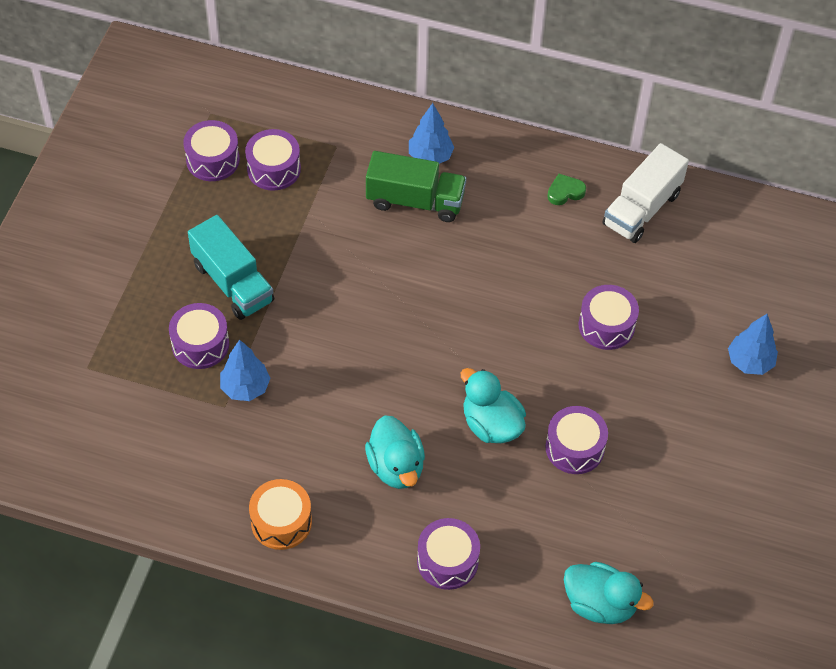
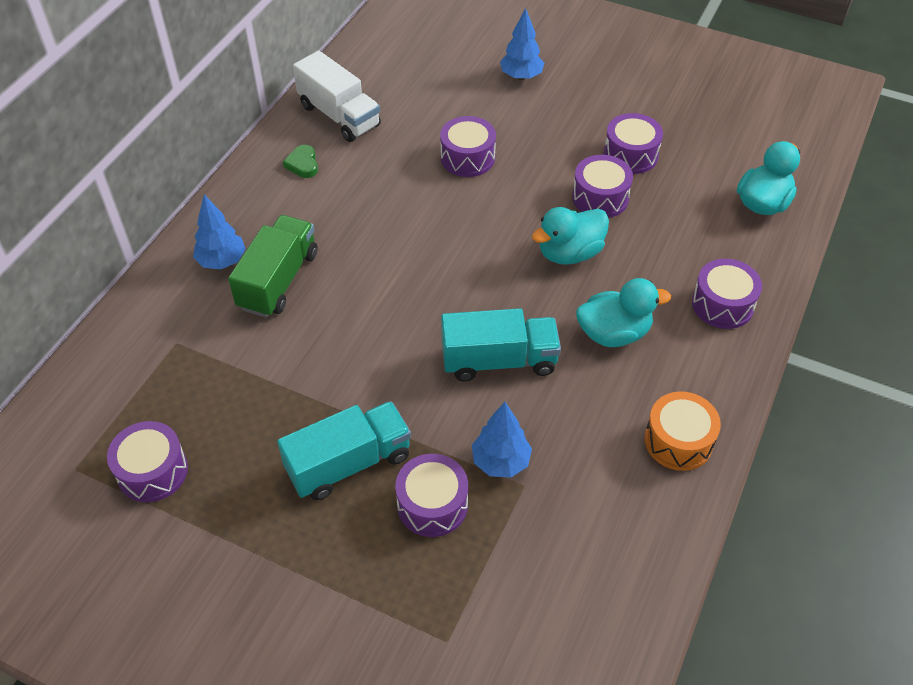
camera: 80 degrees left, 5 degrees down
purple drum [245,129,301,191] -> purple drum moved to [604,113,663,174]
none -> turquoise truck [441,308,561,382]

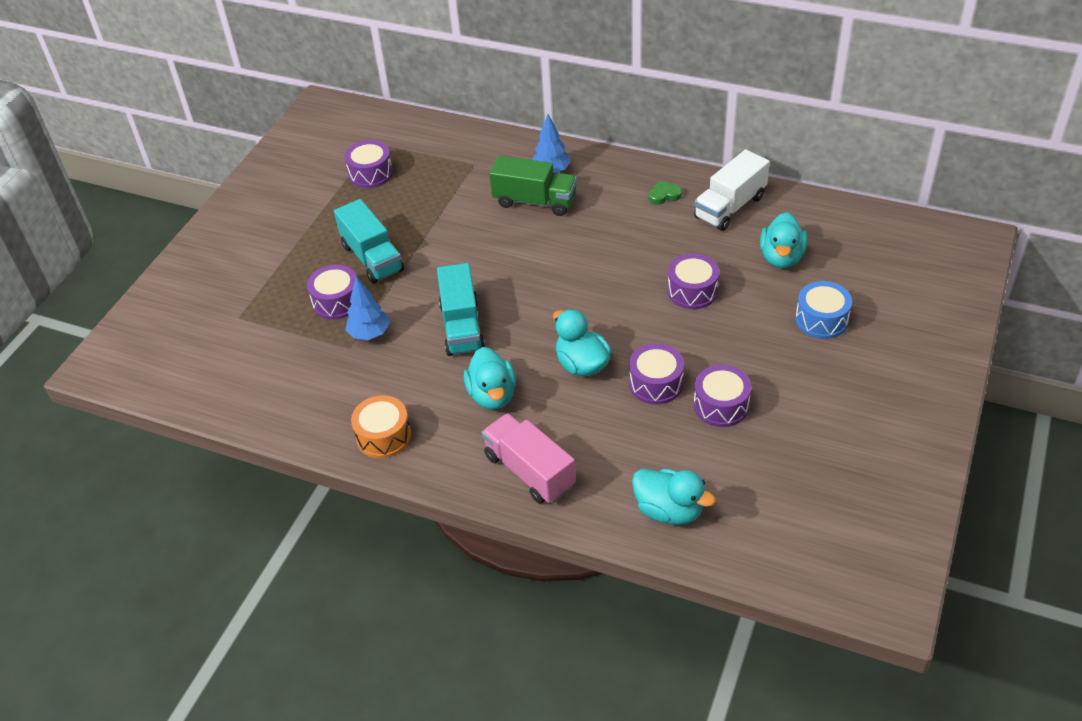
camera: 90 degrees right, 5 degrees down
blue tree [500,8,544,80] -> blue drum [795,281,852,339]
purple drum [692,259,762,329] -> pink truck [482,413,576,504]
none -> turquoise duck [760,212,808,268]

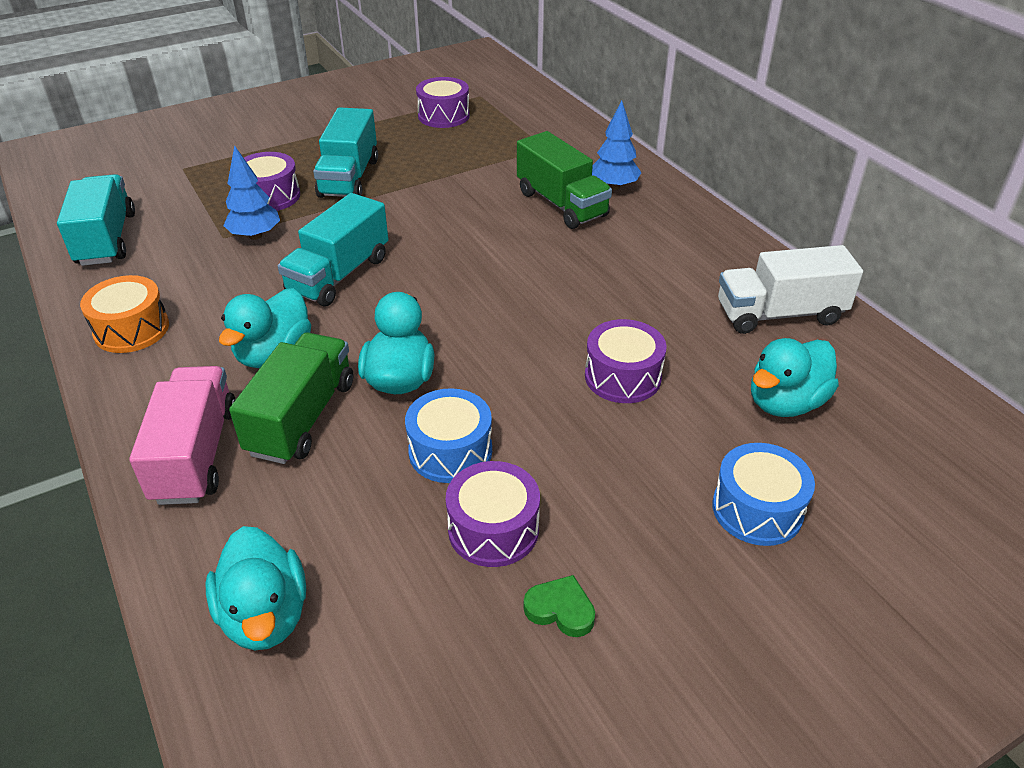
camera: 35 degrees right, 5 degrees down
purple drum [629,344,684,404] -> blue drum [405,388,492,483]
green heart [648,181,682,205] -> green heart moved to [524,575,595,637]
none -> turquoise truck [57,174,135,266]
none -> green truck [229,333,353,464]

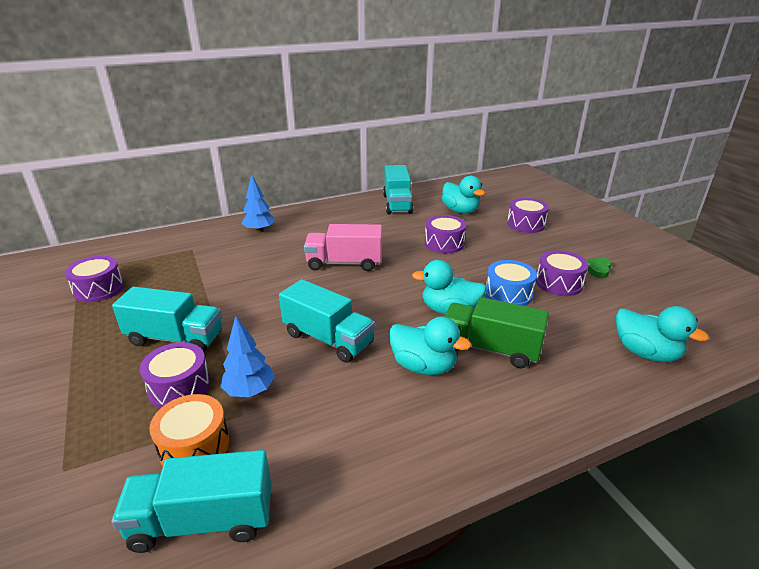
camera: 85 degrees left, 10 degrees down
orange drum [80,275,169,353] -> orange drum moved to [149,394,229,466]
pink truck [129,366,236,505] -> pink truck moved to [304,224,382,271]
turquoise duck [205,526,306,650] -> turquoise duck turned 60 degrees clockwise [616,306,709,362]
green truck [517,131,612,229] -> none
blue drum [712,443,815,546] -> purple drum [507,198,549,233]
white truck [718,245,863,334] -> turquoise truck [383,165,414,214]

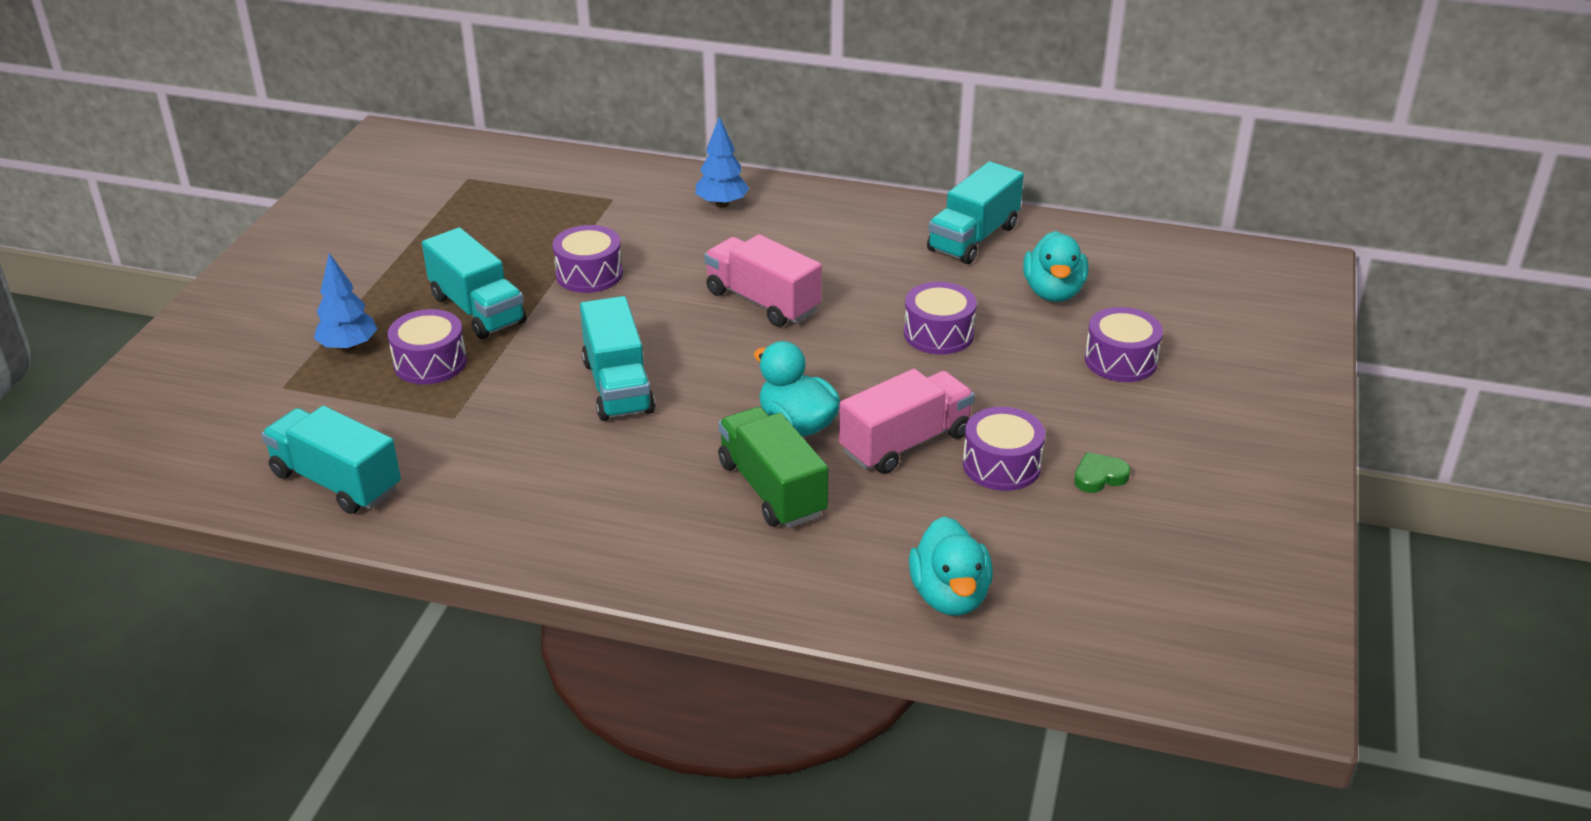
camera: 40 degrees right, 5 degrees up
purple drum [65,256,124,302] -> purple drum moved to [553,225,623,293]
orange drum [149,394,229,466] -> none
blue tree [220,316,275,397] -> blue tree moved to [314,253,377,352]
turquoise duck [389,316,471,375] -> none
blue drum [485,260,537,306] -> pink truck [839,369,975,474]

